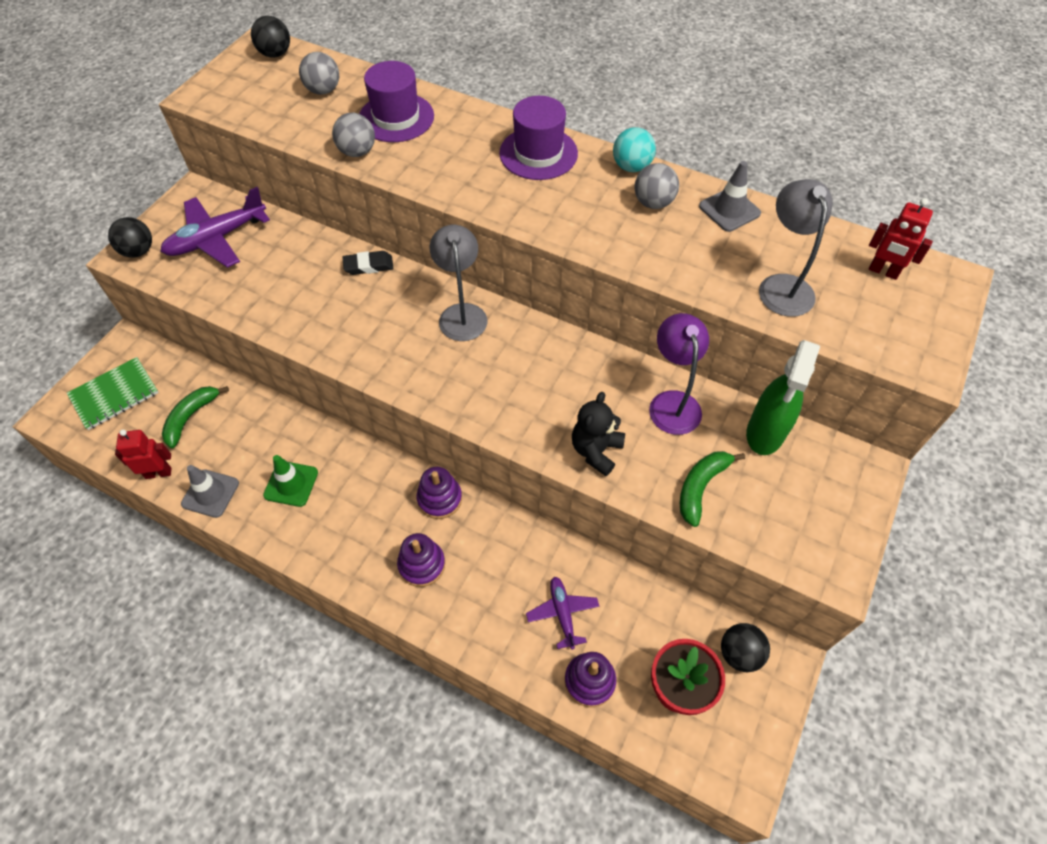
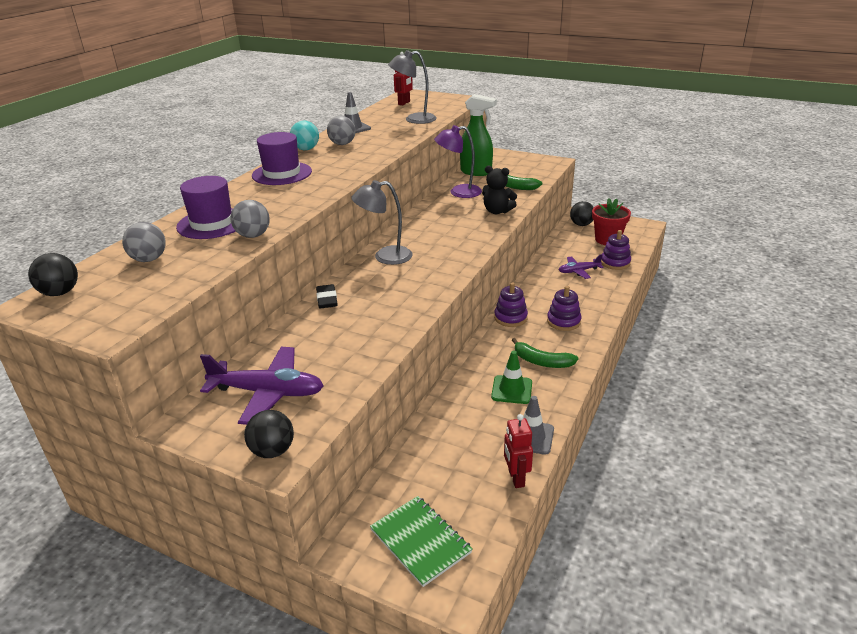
camera: 90 degrees left, 25 degrees down
purple plane [160,187,270,268] -> purple plane turned 45 degrees counterclockwise [200,347,324,425]
green banana [162,386,229,448] -> green banana moved to [512,338,578,368]

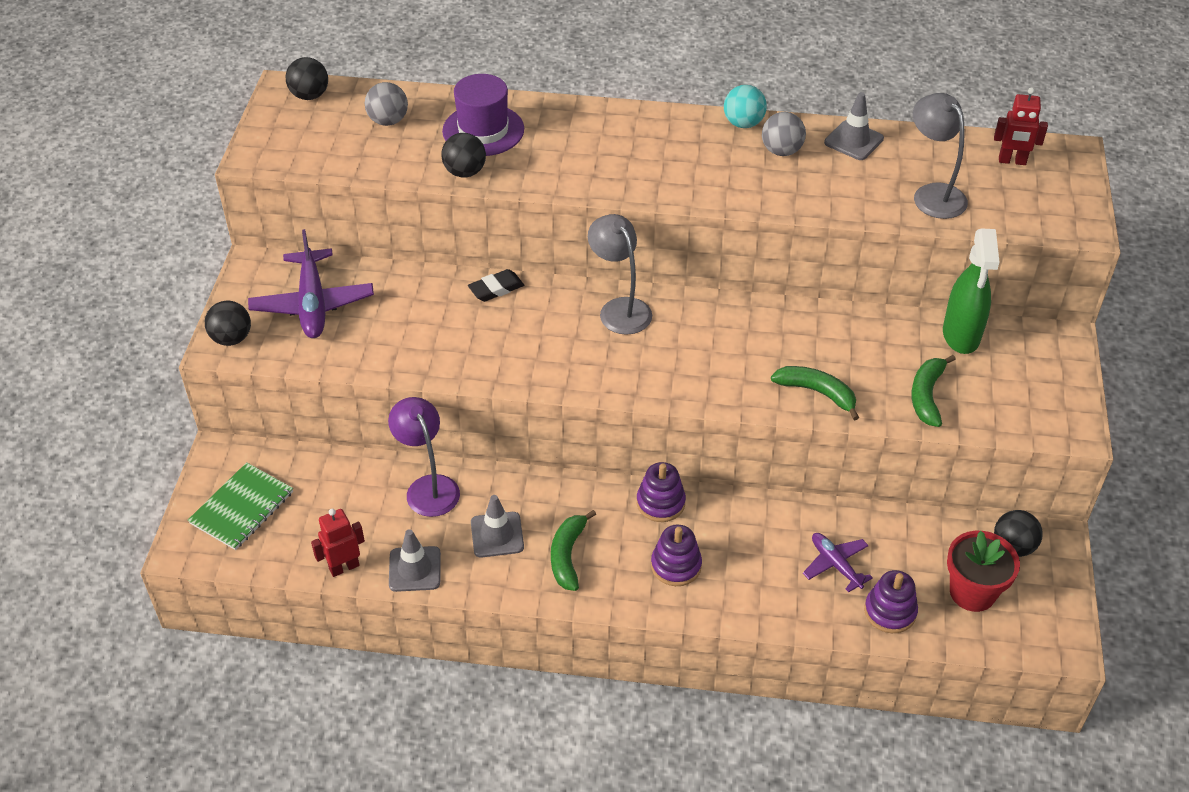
camera: 70 degrees right, 15 degrees up
grey ball [231,200,270,238] -> black ball [441,133,486,177]
purple hat [252,132,312,185] -> none
purple lamp [434,125,482,198] -> purple lamp moved to [388,397,460,517]
black teddy bear [482,166,517,214] -> green banana [771,366,859,420]
green traffic cone [491,351,532,404] -> grey traffic cone [471,495,524,558]

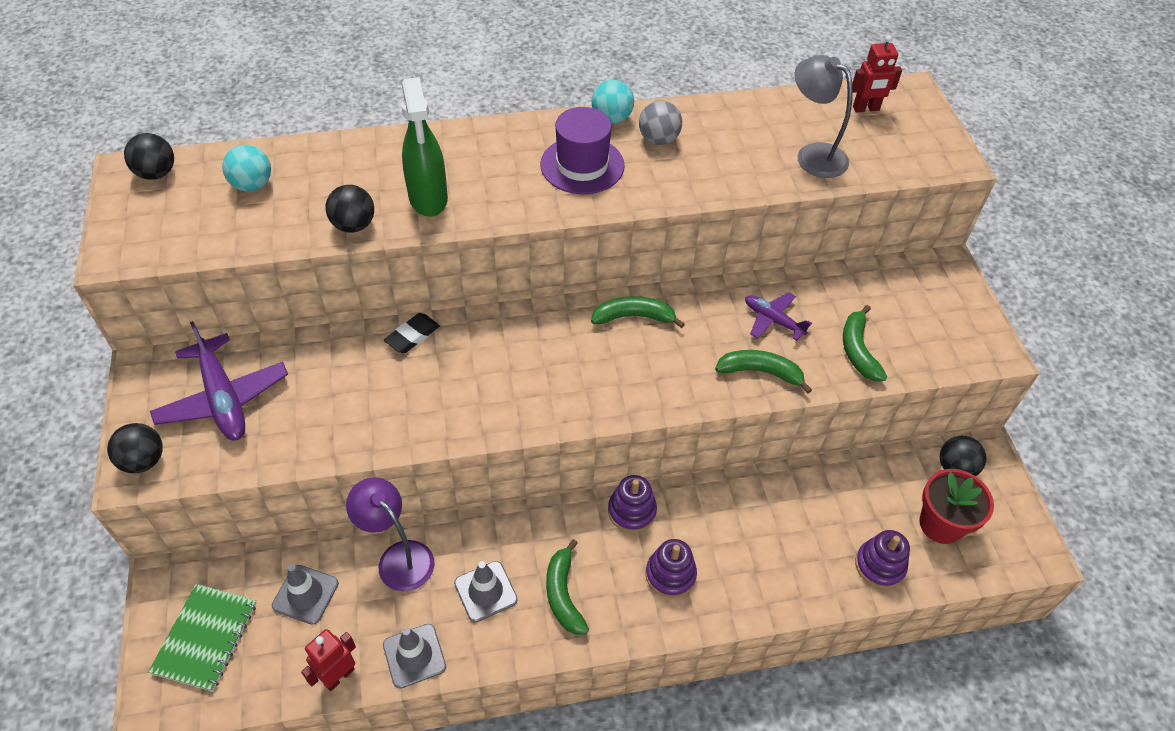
camera: 20 degrees left, 5 degrees up
grey ball [365,82,408,126] -> turquoise ball [222,145,271,191]
purple hat [442,74,524,156] -> purple hat moved to [540,107,625,194]
grey lamp [588,214,652,335] -> none
purple plane [803,533,873,592] -> purple plane moved to [745,292,812,341]
grey traffic cone [824,92,884,160] -> grey traffic cone moved to [272,564,339,625]
green spray bottle [943,228,1000,354] -> green spray bottle moved to [402,77,448,217]
none -> green banana [591,296,685,328]

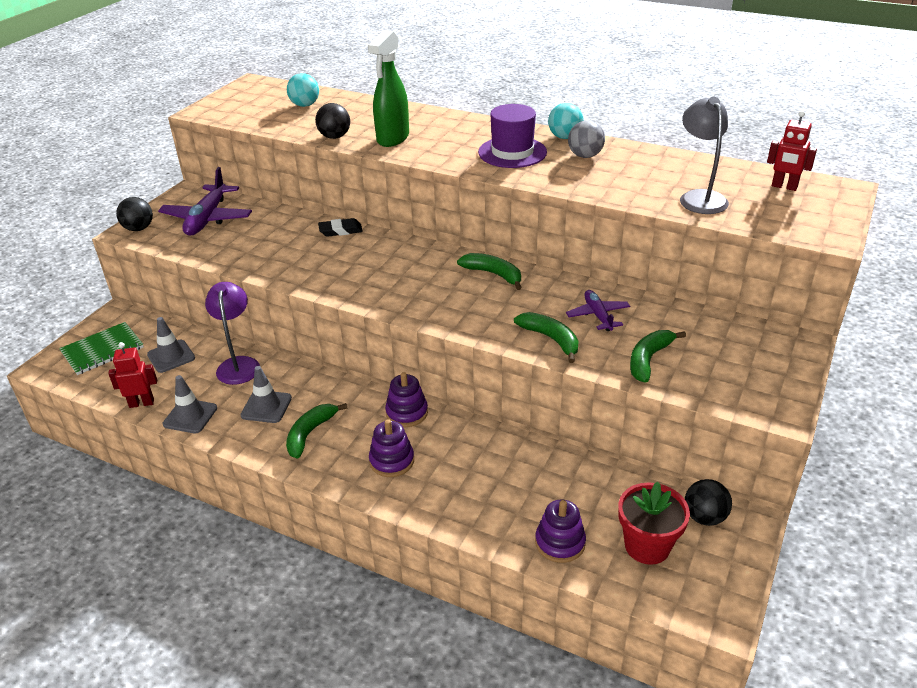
camera: 40 degrees right, 15 degrees down
black ball [124,133,174,180] -> none

